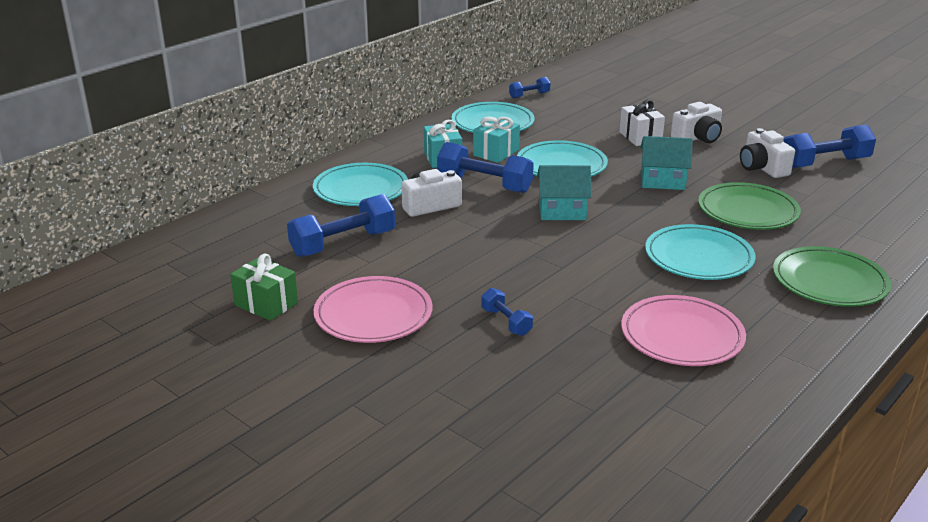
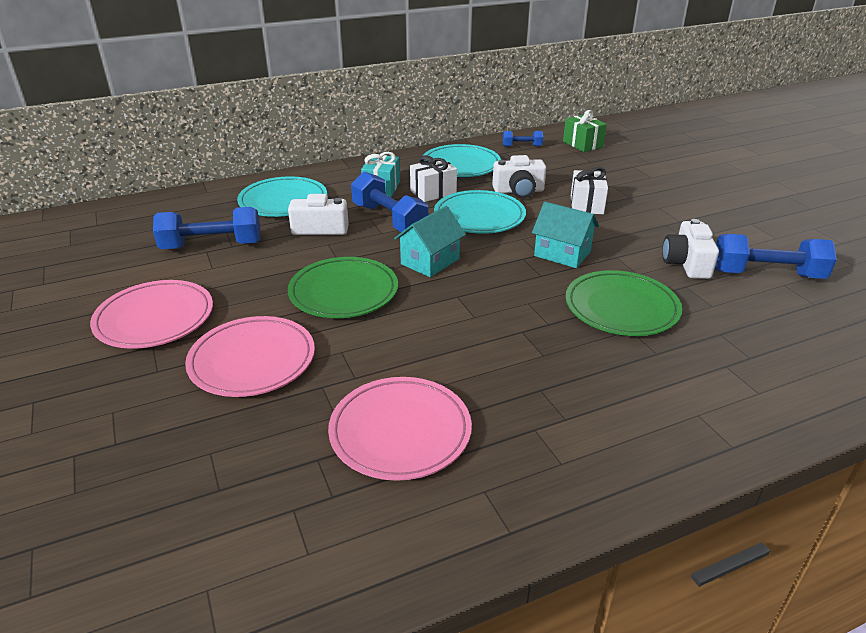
camera: 25 degrees right, 5 degrees up
green gift [230,254,298,321] -> green gift moved to [563,110,607,152]
turquoise gift [473,117,520,163] -> white gift [410,155,457,202]
blue dumbbell [481,288,533,336] -> pink plate [185,316,315,397]
turquoise house [537,165,592,220] -> turquoise house turned 75 degrees counterclockwise [394,206,466,277]
turquoise plate [645,224,756,280] -> none
white camera [671,102,722,143] -> white camera moved to [492,155,546,198]
green plate [773,246,891,307] -> green plate moved to [288,257,398,318]

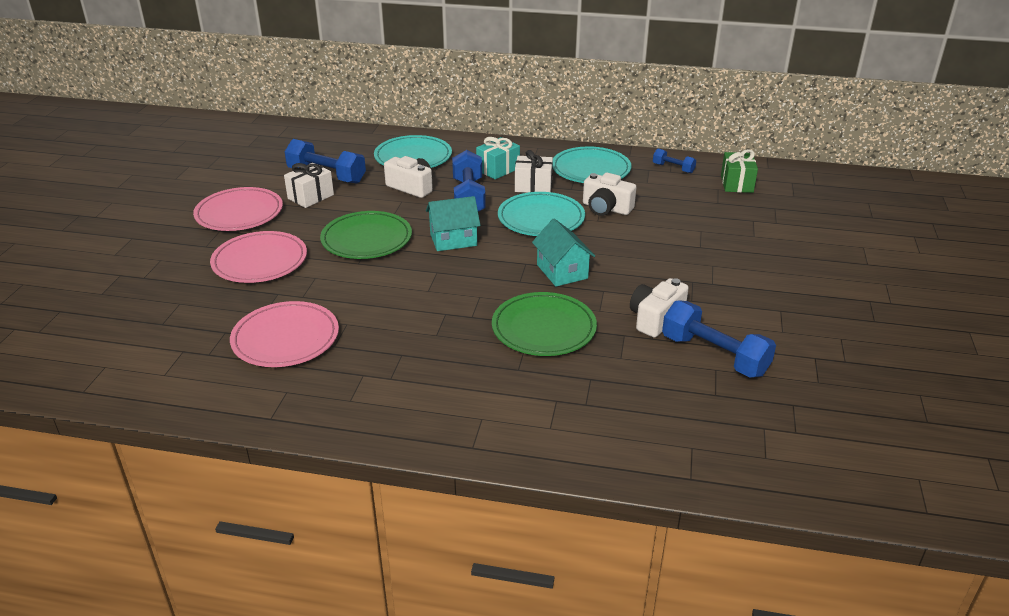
camera: 35 degrees right, 0 degrees up
white gift [571,167,608,214] -> white gift moved to [284,163,334,208]

